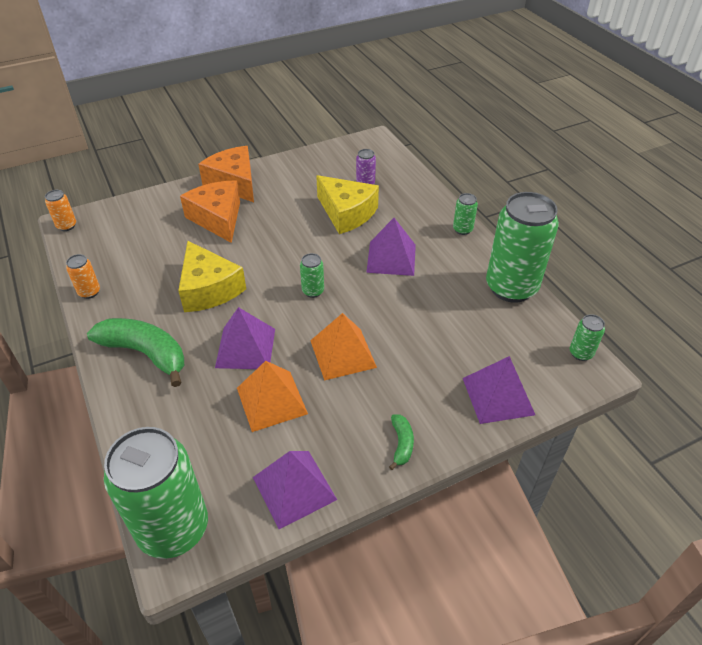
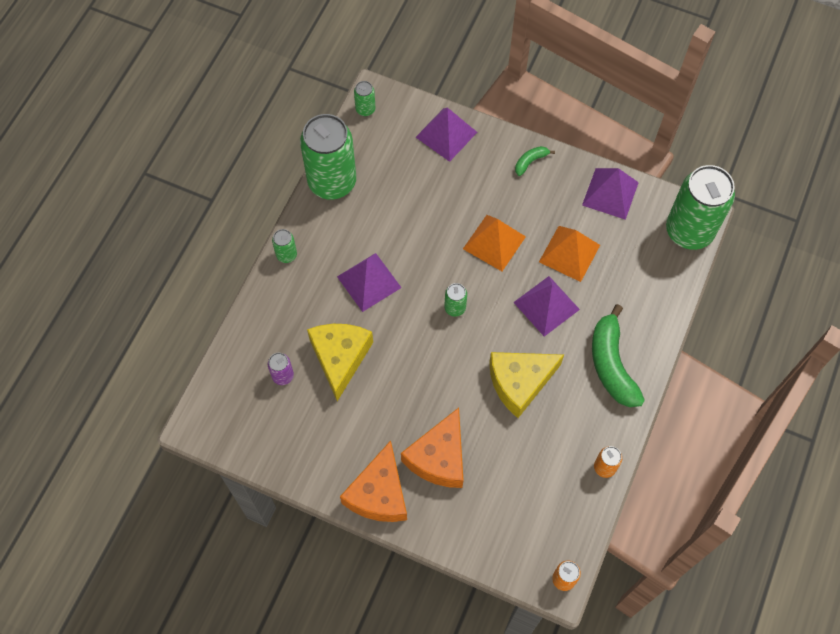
camera: 130 degrees left, 20 degrees up
yellow cheese [178,241,246,312] -> yellow cheese turned 135 degrees counterclockwise [489,352,564,418]

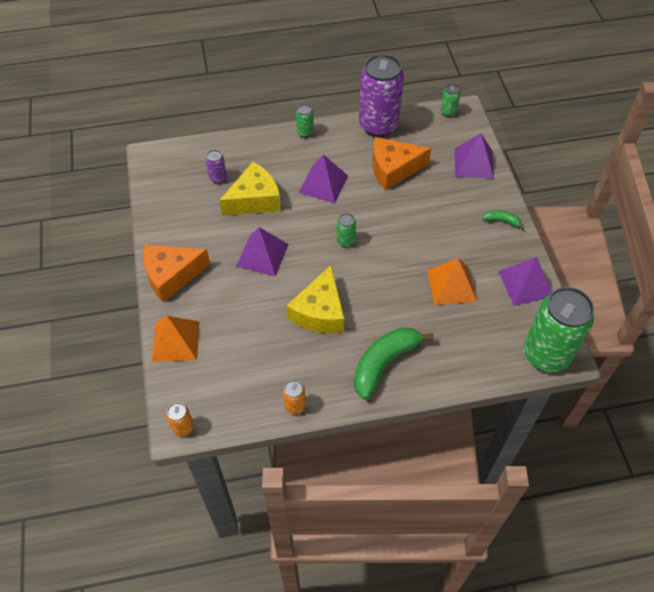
camera: 55 degrees right, 10 degrees down
green can [300,114,356,200] -> purple can [359,54,404,137]
orange cheese [401,408,463,488] -> orange cheese moved to [373,137,431,190]
orange pyramid [463,215,526,271] -> orange pyramid moved to [152,316,199,362]
yellow cheese [489,352,564,418] -> yellow cheese turned 105 degrees counterclockwise [287,265,344,333]
purple pyramid [513,276,580,337] -> purple pyramid moved to [236,227,289,277]

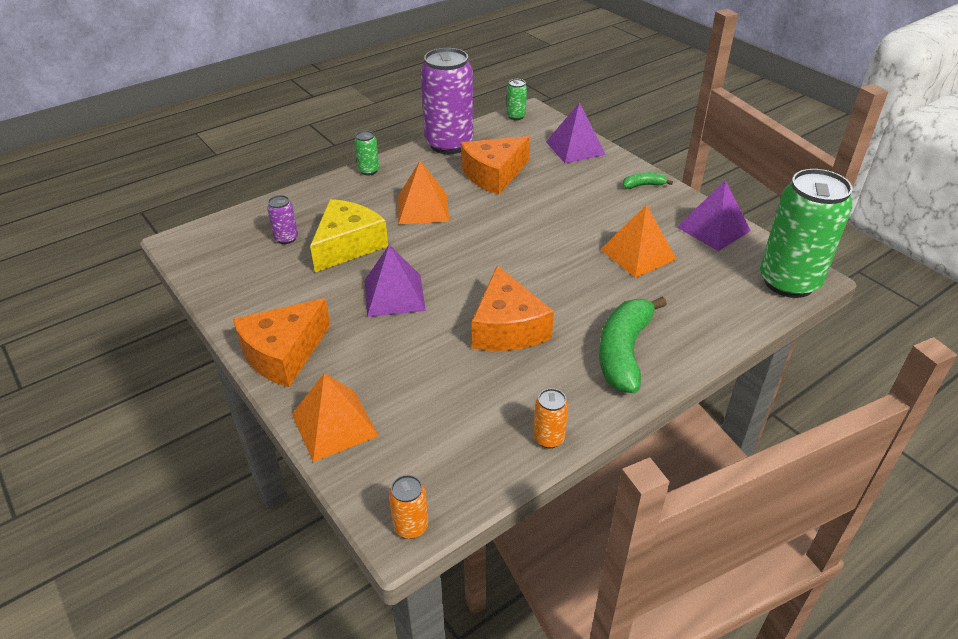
camera: 25 degrees left, 15 degrees down
yellow cheese [287,265,344,333] -> orange cheese [472,265,554,351]
purple pyramid [299,154,348,203] -> orange pyramid [398,161,449,224]
green can [337,213,356,247] -> none

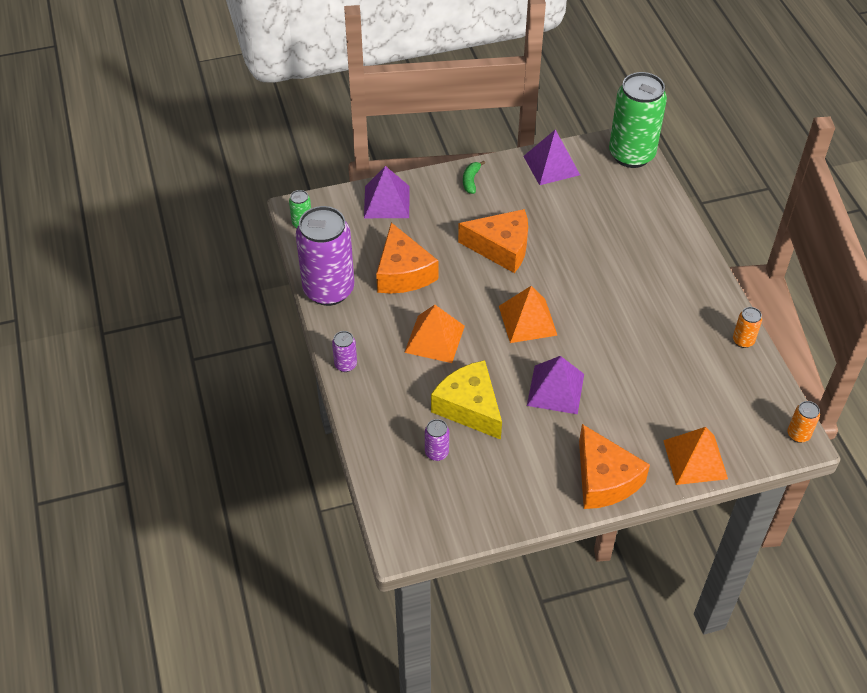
camera: 70 degrees left, 10 degrees up
green can [355,130,379,175] -> purple can [332,331,357,372]
orange cheese [472,265,554,351] -> orange cheese moved to [458,209,528,273]
green banana [599,297,667,393] -> none
orange pyramid [600,205,677,278] -> orange pyramid moved to [499,286,557,343]

